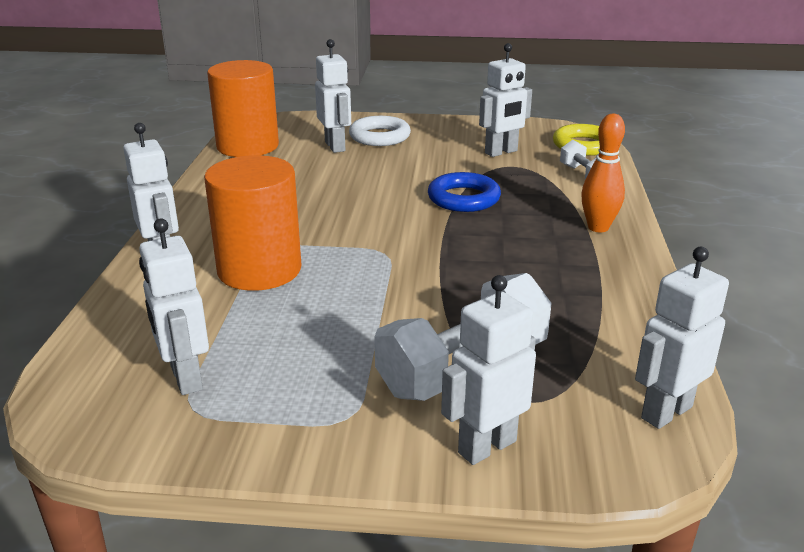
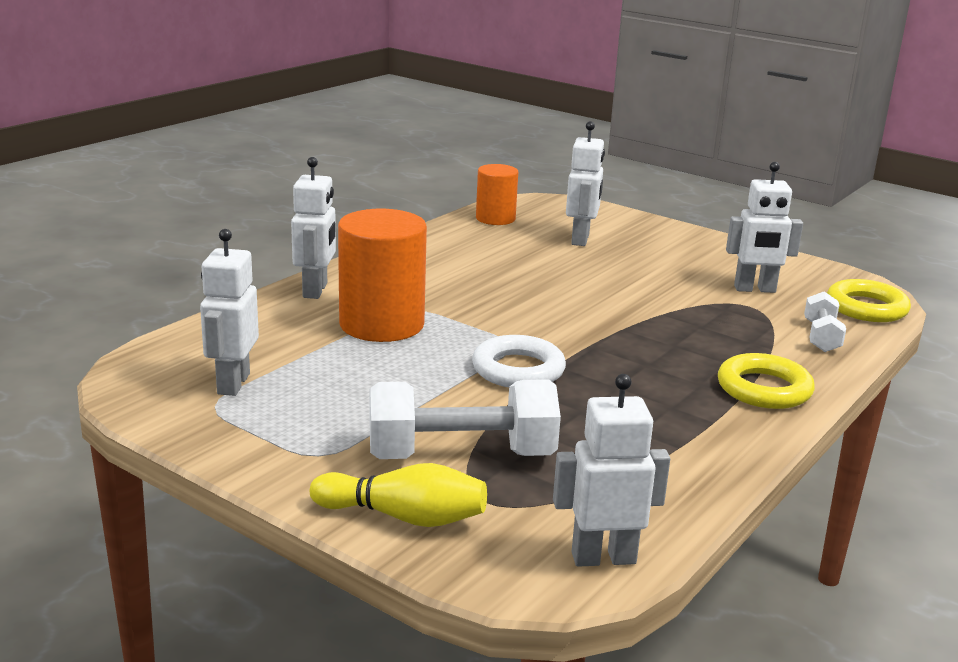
camera: 30 degrees right, 5 degrees down
orange cylinder [207,60,279,157] -> orange cylinder [476,164,518,225], size x0.60
white ring [349,116,411,146] -> white ring moved to [472,335,566,387]
blue ring [428,172,501,212] -> none
white robot [441,275,536,465] -> yellow bowling pin [310,463,487,527]
orange bowling pin [581,114,625,233] -> yellow ring [718,353,815,409]

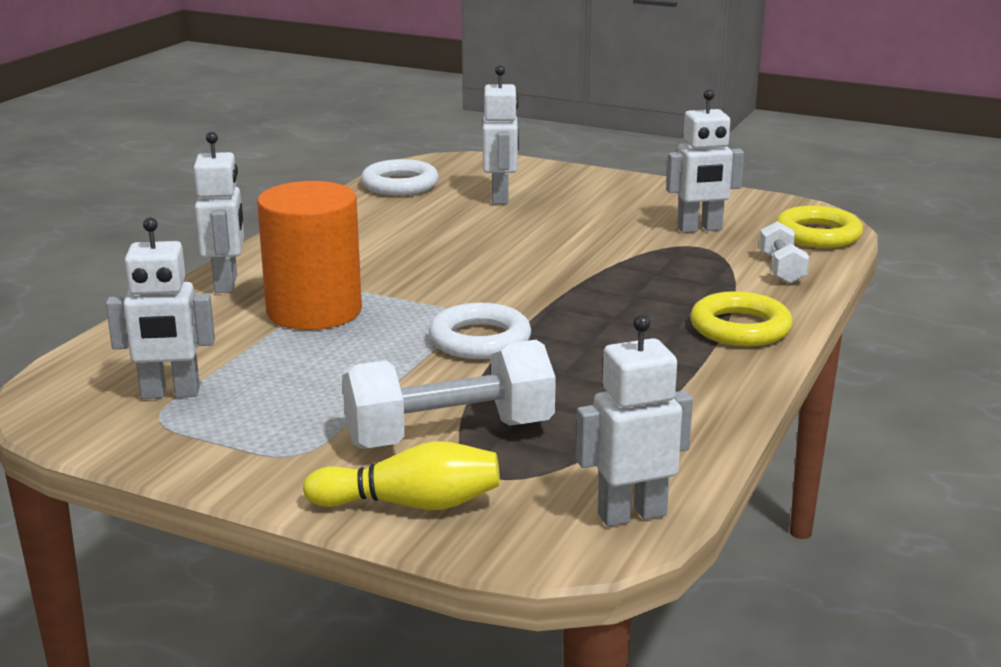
camera: 10 degrees left, 0 degrees up
white robot [200,229,259,396] -> white robot turned 90 degrees counterclockwise [106,218,215,399]
orange cylinder [476,164,518,225] -> white ring [361,159,439,196]

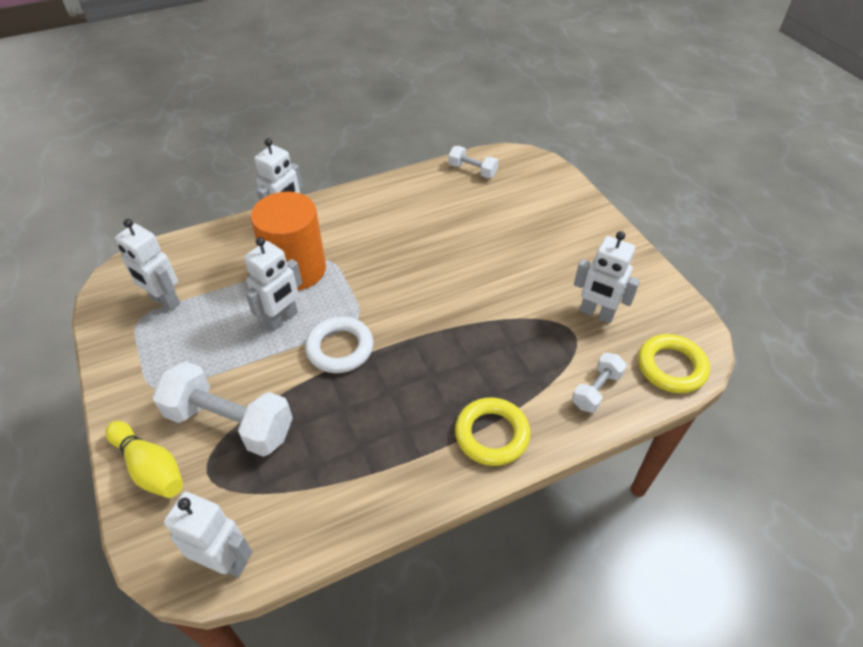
camera: 40 degrees right, 25 degrees up
white ring [361,159,439,196] -> white dumbbell [448,146,498,178]
white robot [483,65,519,204] -> white robot moved to [244,237,302,331]

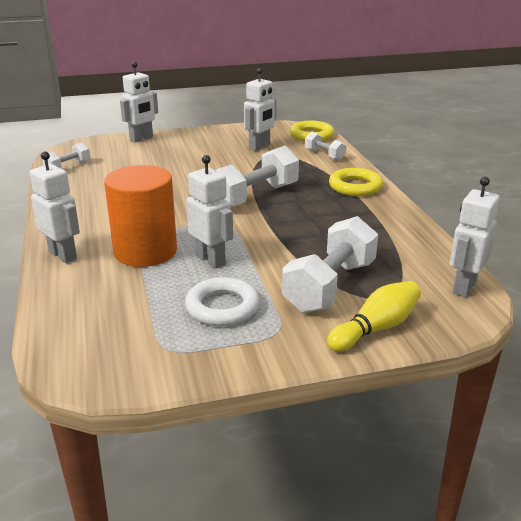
camera: 80 degrees left, 20 degrees down
white robot [115,219,180,311] -> white robot moved to [120,62,158,142]
white ring [305,316,373,373] -> white ring moved to [185,277,260,326]
none -> white dumbbell [215,146,299,208]

